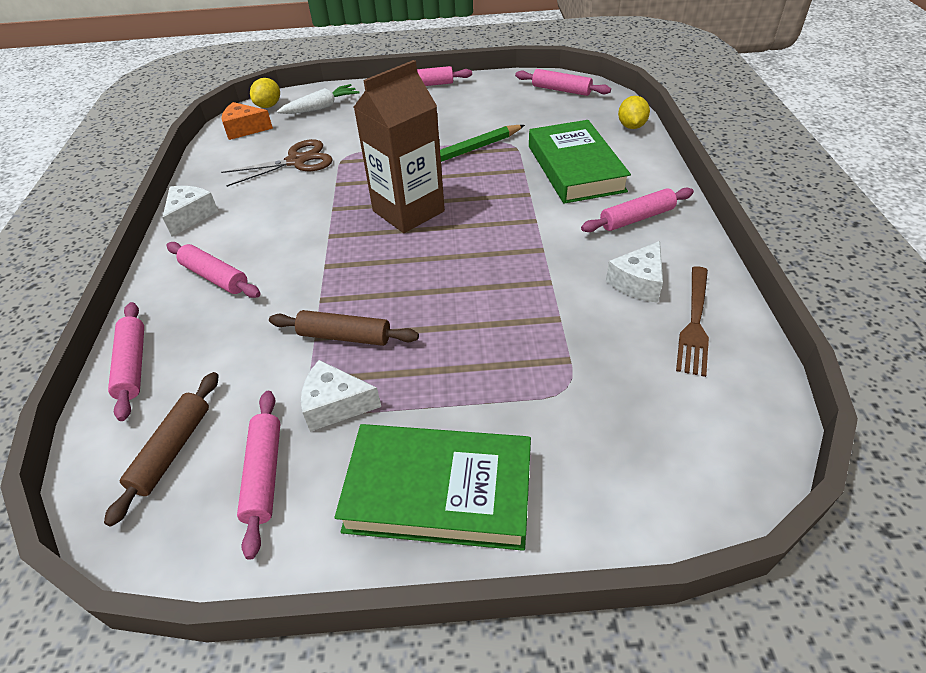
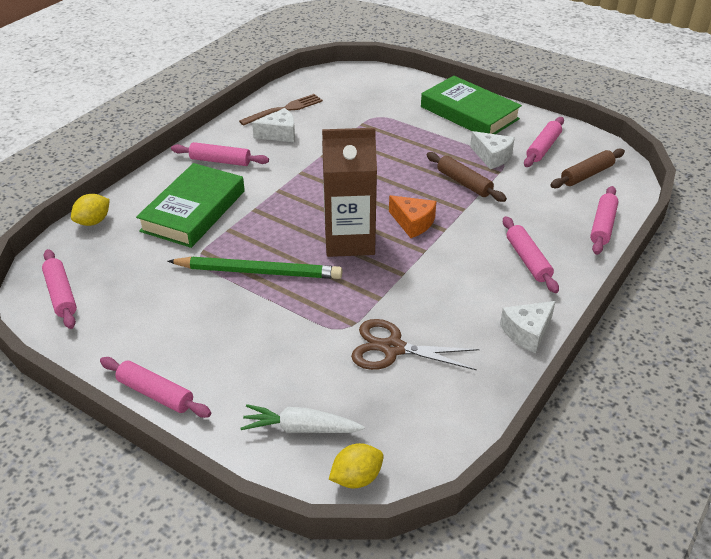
camera: 145 degrees left, 5 degrees down
orange cheese [222,102,273,140] -> orange cheese moved to [389,195,437,238]

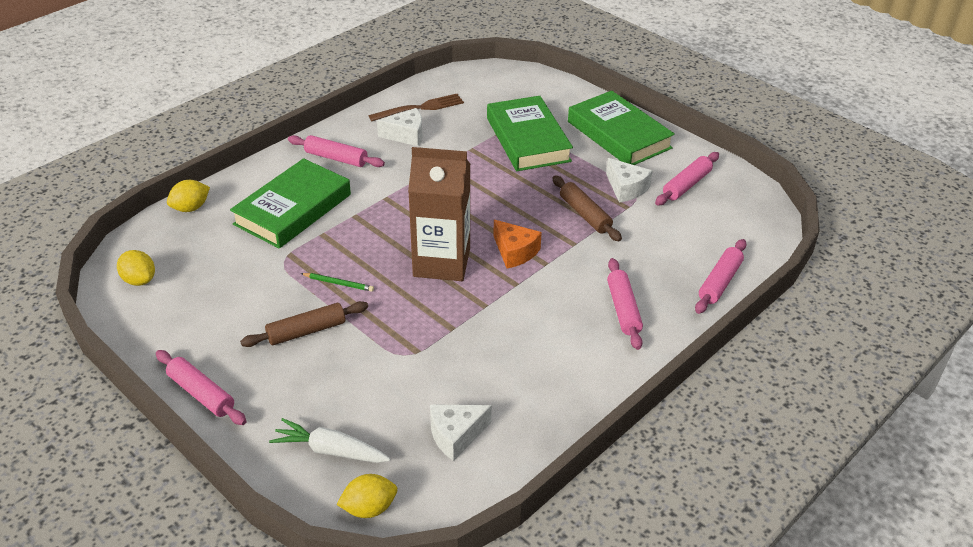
camera: 10 degrees right, 0 degrees up
pink rolling pin [42,249,77,329] -> yellow lemon [117,250,155,286]
green pencil [168,257,342,279] -> green pencil [300,273,374,292], size x0.43
brown scissors [351,319,480,370] -> none
white cheese [500,301,556,353] -> white cheese moved to [430,404,492,461]
brown rolling pin [550,148,625,188] -> brown rolling pin moved to [240,301,368,347]
none -> green book [487,96,573,171]

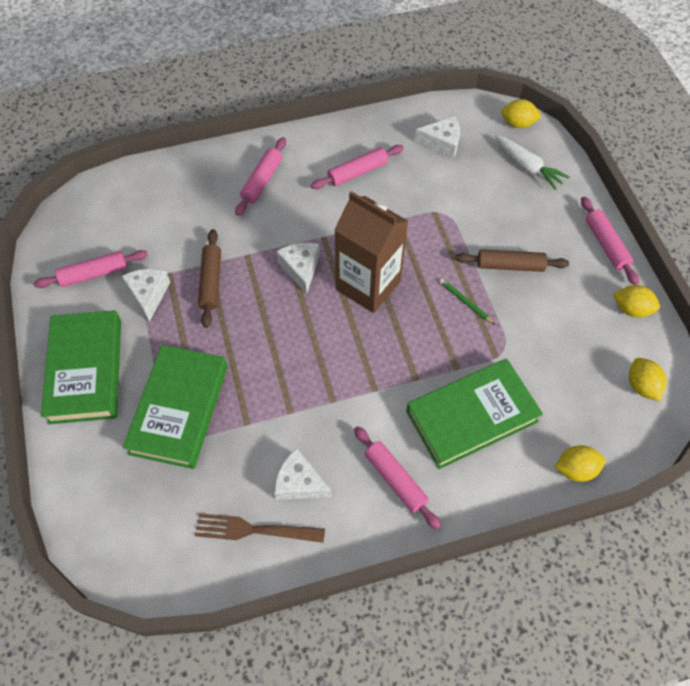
camera: 150 degrees left, 20 degrees up
orange cheese [493,220,542,268] -> white cheese [276,243,320,294]
pink rolling pin [695,239,746,314] -> pink rolling pin moved to [311,145,404,189]
none -> yellow lemon [613,285,660,318]

